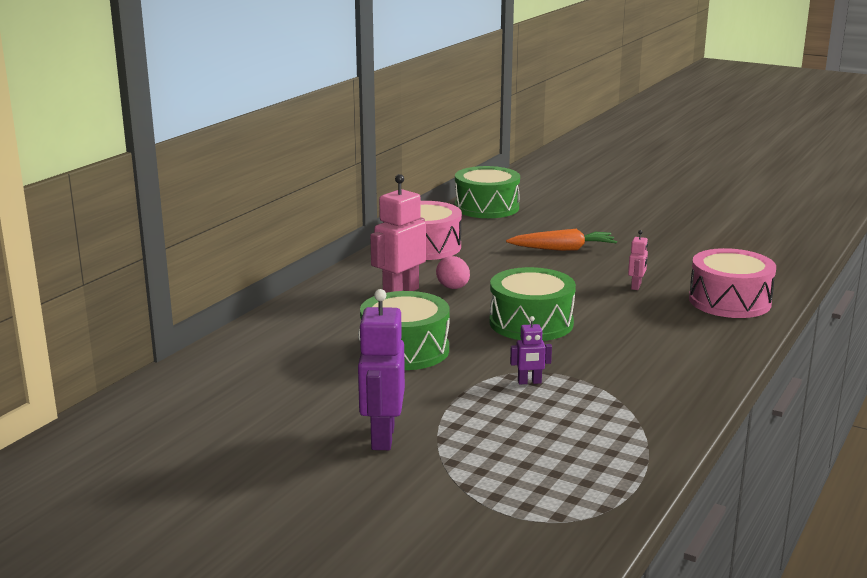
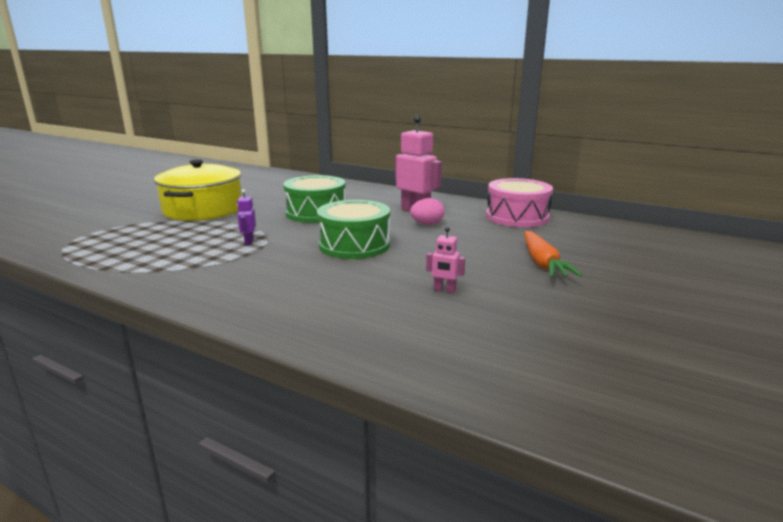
camera: 90 degrees right, 0 degrees up
purple robot [358,289,405,450] -> yellow pot [154,160,242,221]
green drum [455,166,520,218] -> none
pink drum [689,248,776,318] -> none

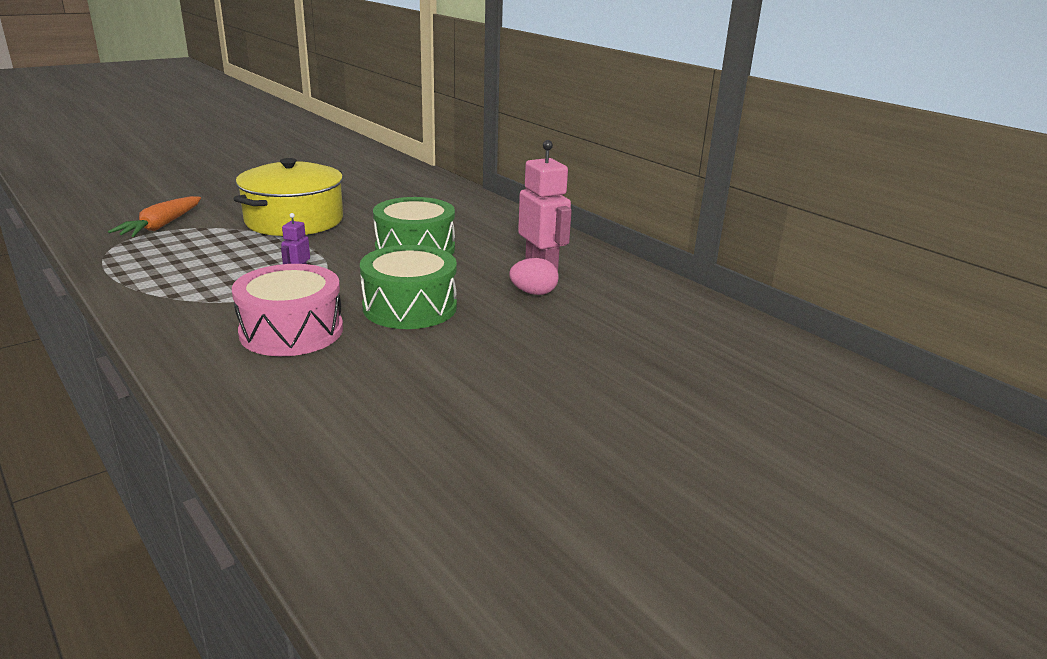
camera: 20 degrees right, 5 degrees up
pink robot [426,227,465,293] -> none
pink drum [486,178,553,227] -> pink drum moved to [232,264,343,356]
orange carrot [524,231,582,278] -> orange carrot moved to [108,196,201,237]

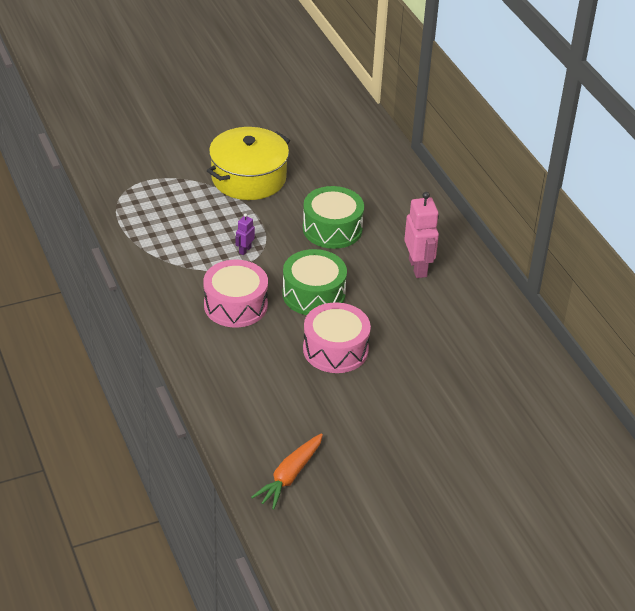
camera: 15 degrees right, 15 degrees up
orange carrot [108,196,201,237] -> orange carrot moved to [251,433,323,510]
pink egg [509,258,559,295] -> none
none -> pink drum [303,302,371,373]

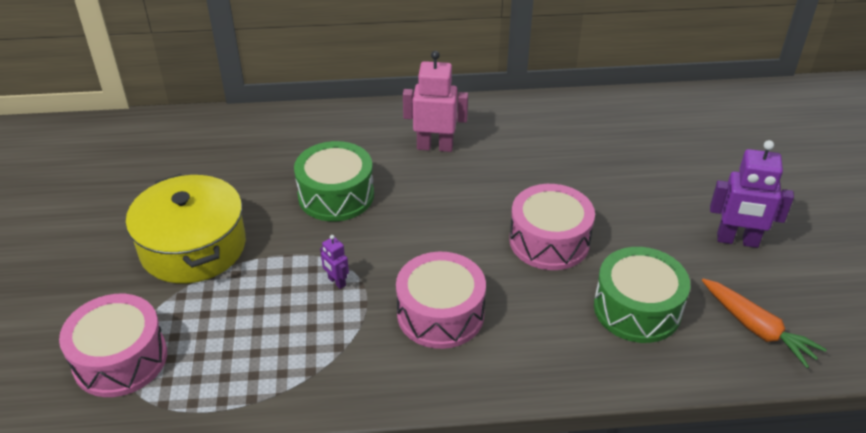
camera: 70 degrees left, 0 degrees up
green drum [282,249,347,315] -> green drum moved to [594,247,690,343]
none -> pink drum [59,294,167,397]
none -> purple robot [710,140,794,248]

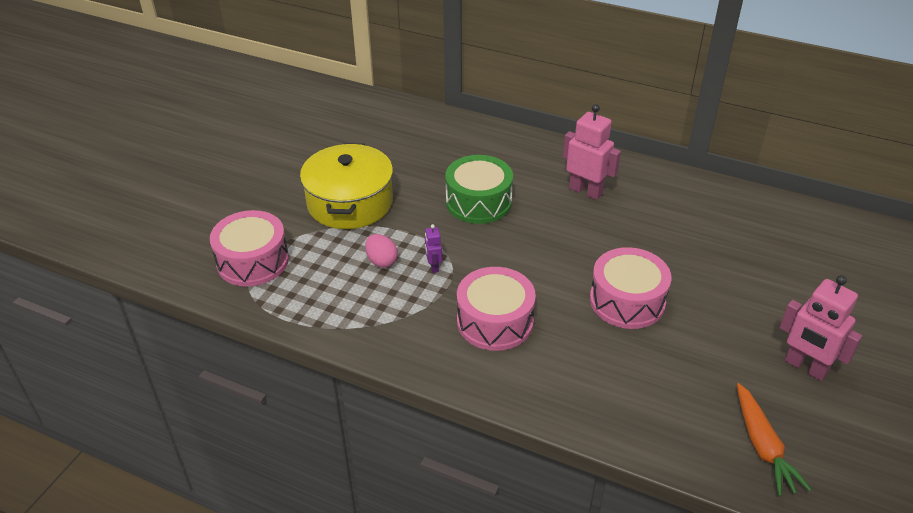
camera: 30 degrees right, 0 degrees up
green drum [594,247,690,343] -> none
purple robot [710,140,794,248] -> pink robot [780,275,862,381]
none -> pink egg [365,234,398,268]

